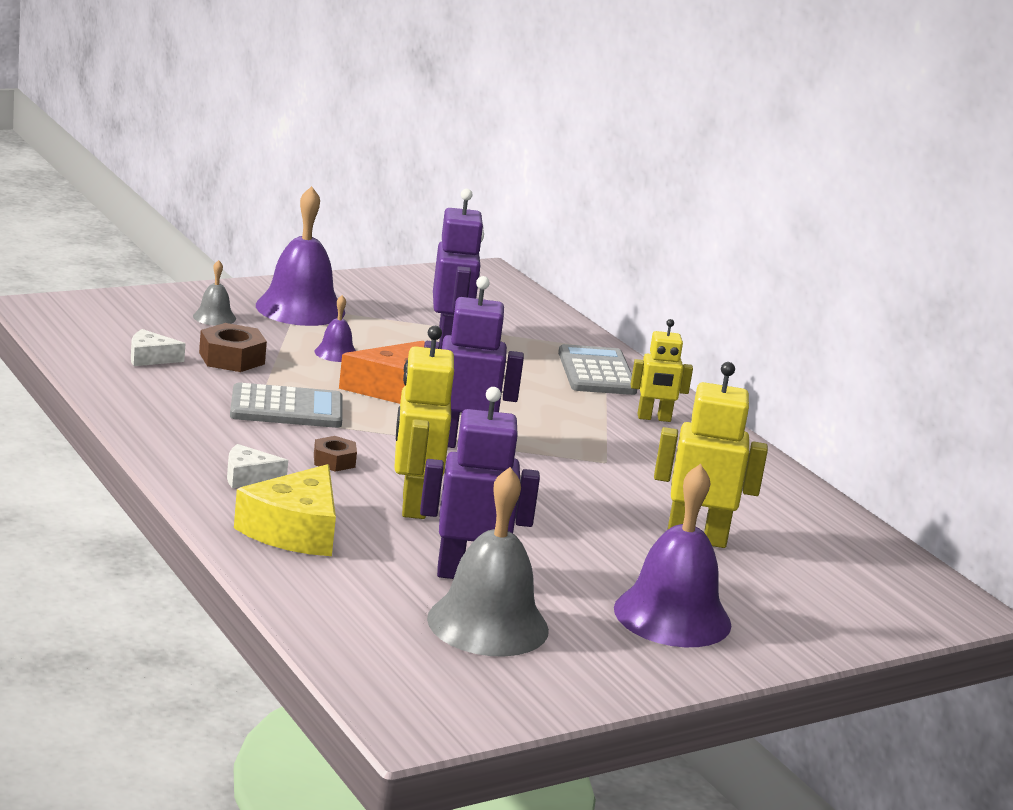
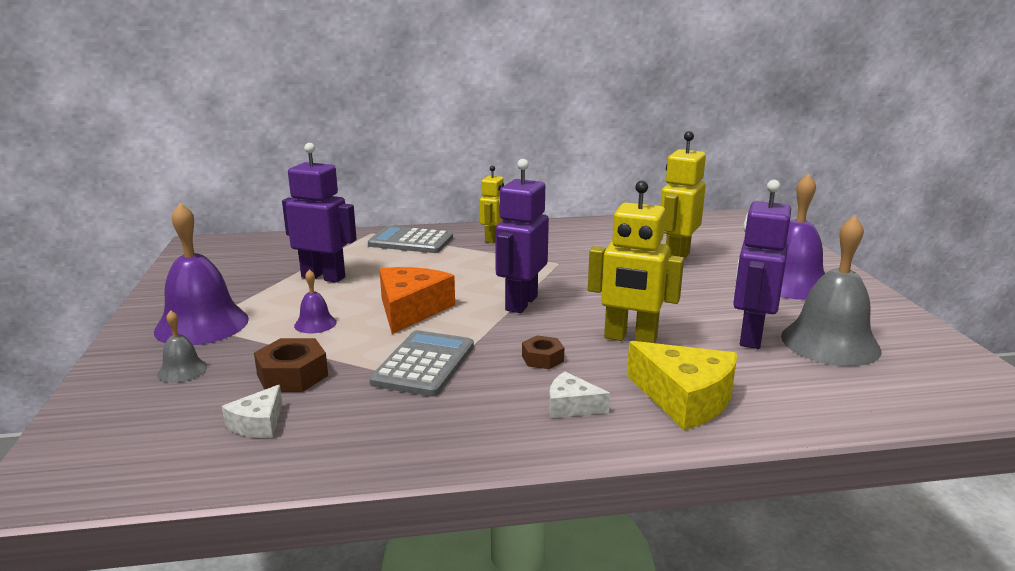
camera: 65 degrees left, 0 degrees up
white cheese [227,444,288,488] -> white cheese turned 90 degrees clockwise [549,372,610,418]

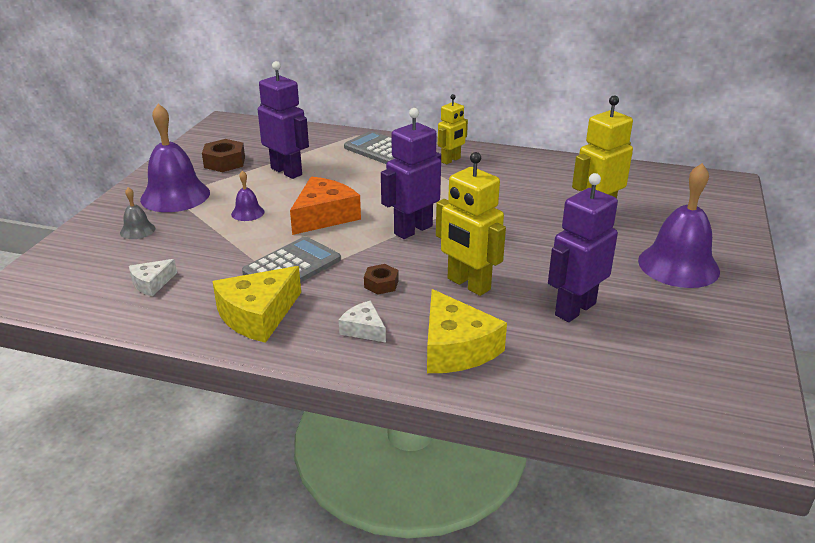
camera: 25 degrees right, 10 degrees up
brown nut [254,338,328,392] -> brown nut moved to [202,139,245,172]
grey bell [781,216,882,366] -> none
none -> yellow cheese [212,266,301,343]

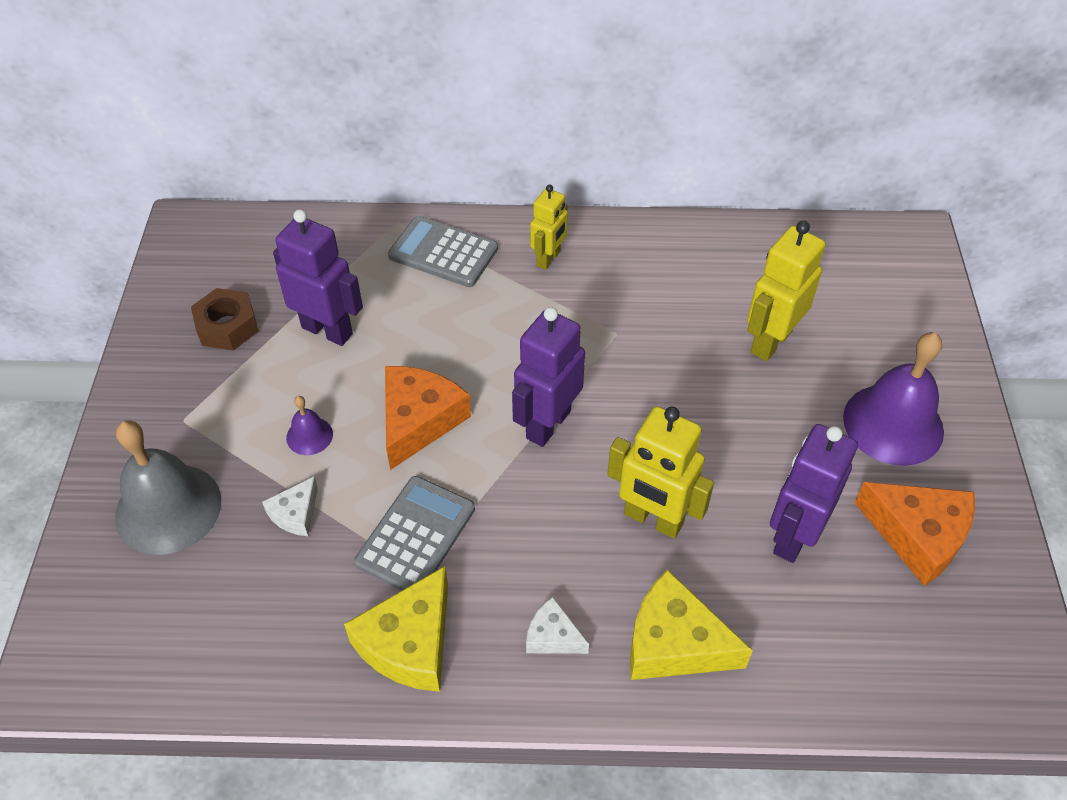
camera: 15 degrees left, 20 degrees up
grey bell [120,187,155,239] -> grey bell [115,420,221,555], size x2.15
white cheese [129,259,177,296] -> white cheese moved to [262,476,318,536]
purple bell [140,104,210,212] -> none
brown nut [364,264,398,295] -> none
yellow cheese [427,289,507,373] -> yellow cheese turned 150 degrees clockwise [630,569,753,680]
none -> orange cheese [855,482,975,586]

